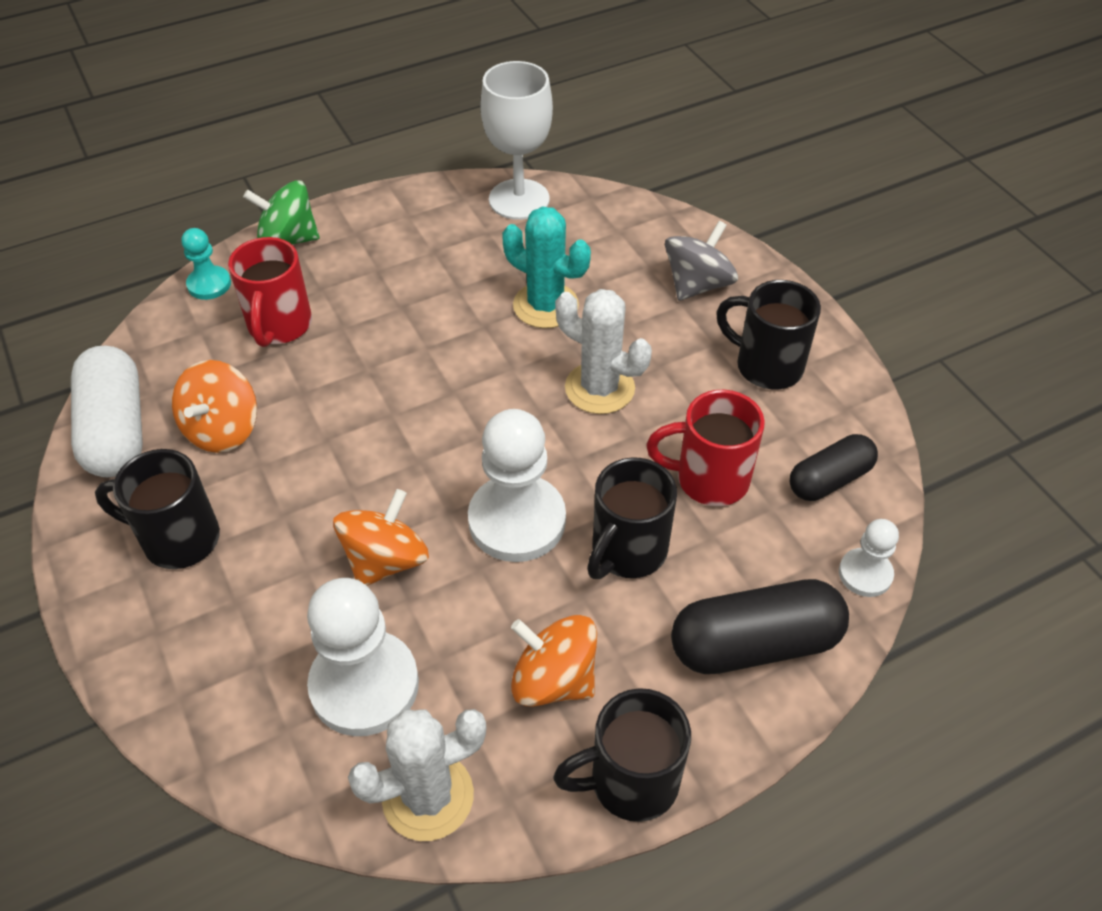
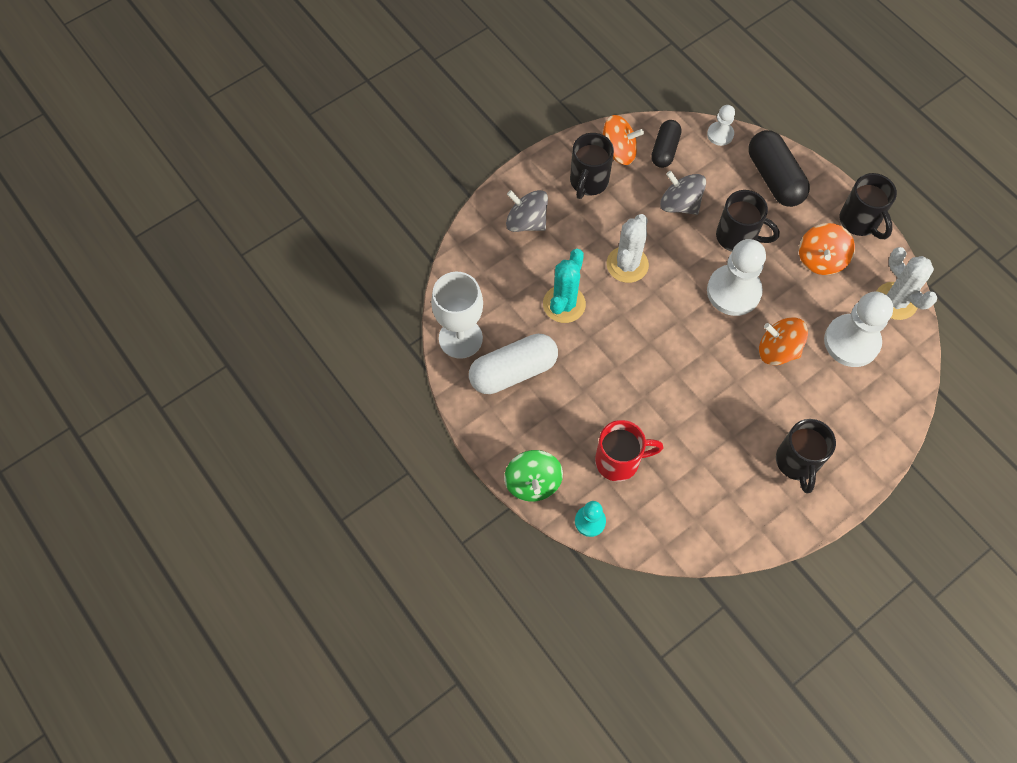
camera: 100 degrees left, 15 degrees up
white capsule [71,346,143,477] -> white capsule moved to [469,334,558,394]
orange spinning top [172,360,257,453] -> orange spinning top moved to [602,115,644,165]
red mug [647,390,765,506] -> grey spinning top [660,171,706,215]
black capsule [789,434,878,501] -> black capsule turned 60 degrees clockwise [651,120,682,168]

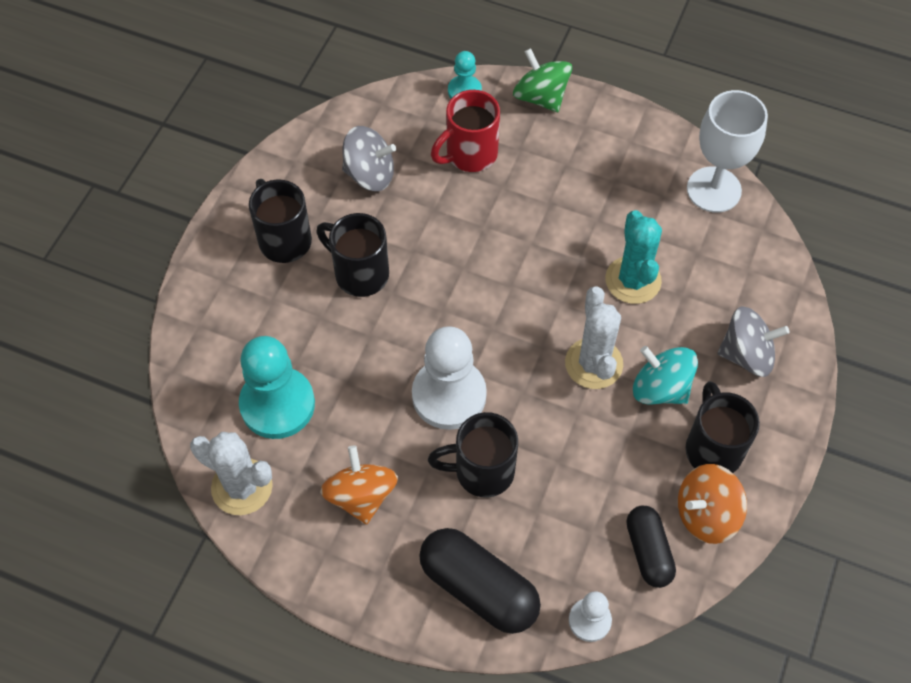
camera: 150 degrees right, 5 degrees down
white capsule [469,334,558,394] -> none
grey spinning top [660,171,706,215] -> grey spinning top moved to [342,126,396,191]
orange spinning top [759,317,808,365] -> none
white pawn [824,292,893,367] -> turquoise pawn [239,336,315,439]
black mug [840,173,897,239] -> black mug moved to [317,213,389,297]
none -> turquoise spinning top [633,346,698,404]

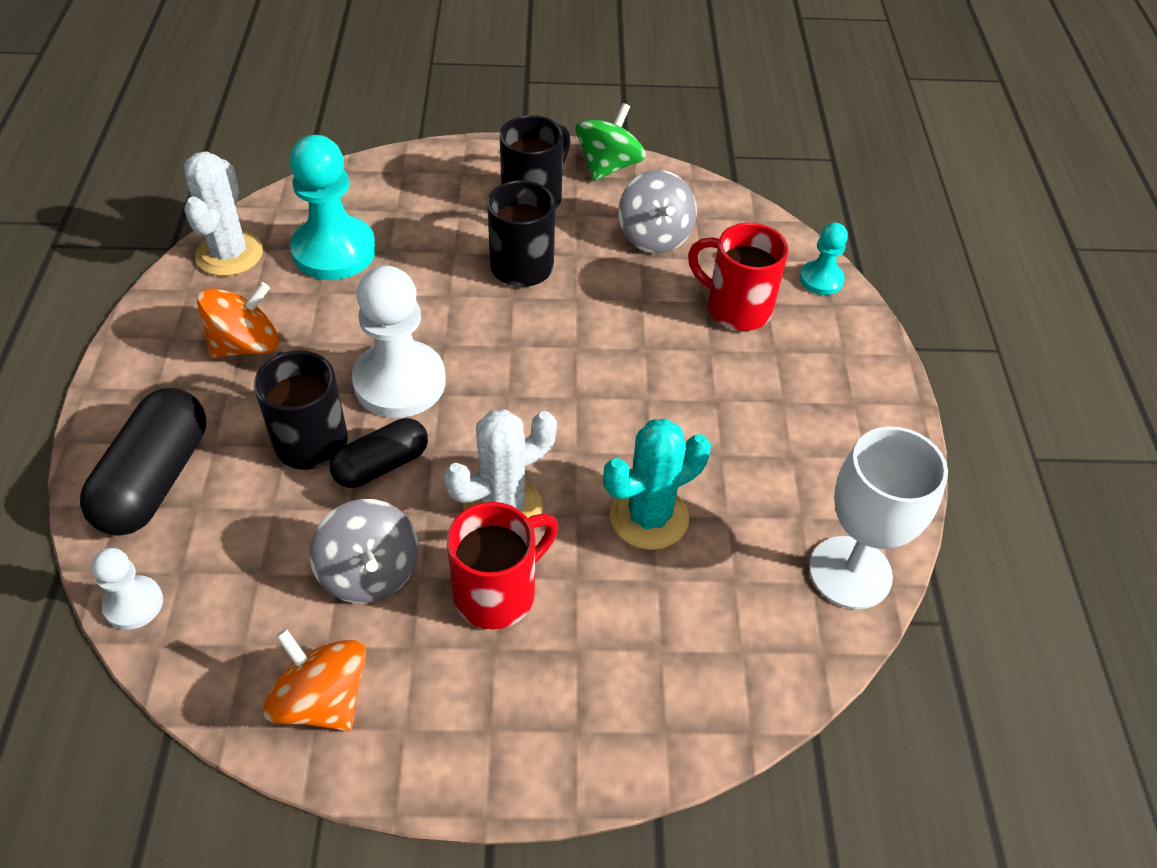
camera: 65 degrees right, 10 degrees down
green spinning top [513,48,572,112] -> green spinning top moved to [575,103,646,181]
black capsule [626,506,676,588] -> black capsule moved to [330,418,428,488]
turquoise spinning top [633,346,698,404] -> red mug [446,502,558,630]
black mug [685,381,760,473] -> none
grey spinning top [718,306,789,377] -> grey spinning top moved to [309,499,419,603]

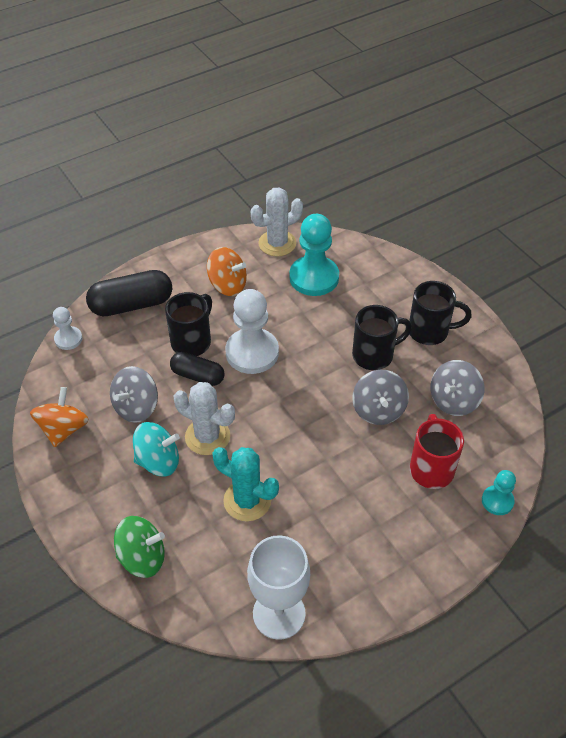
camera: 60 degrees right, 0 degrees up
red mug [446,502,558,630] -> turquoise spinning top [133,422,180,476]
green spinning top [575,103,646,181] -> green spinning top moved to [114,516,165,578]
none -> grey spinning top [352,370,409,425]

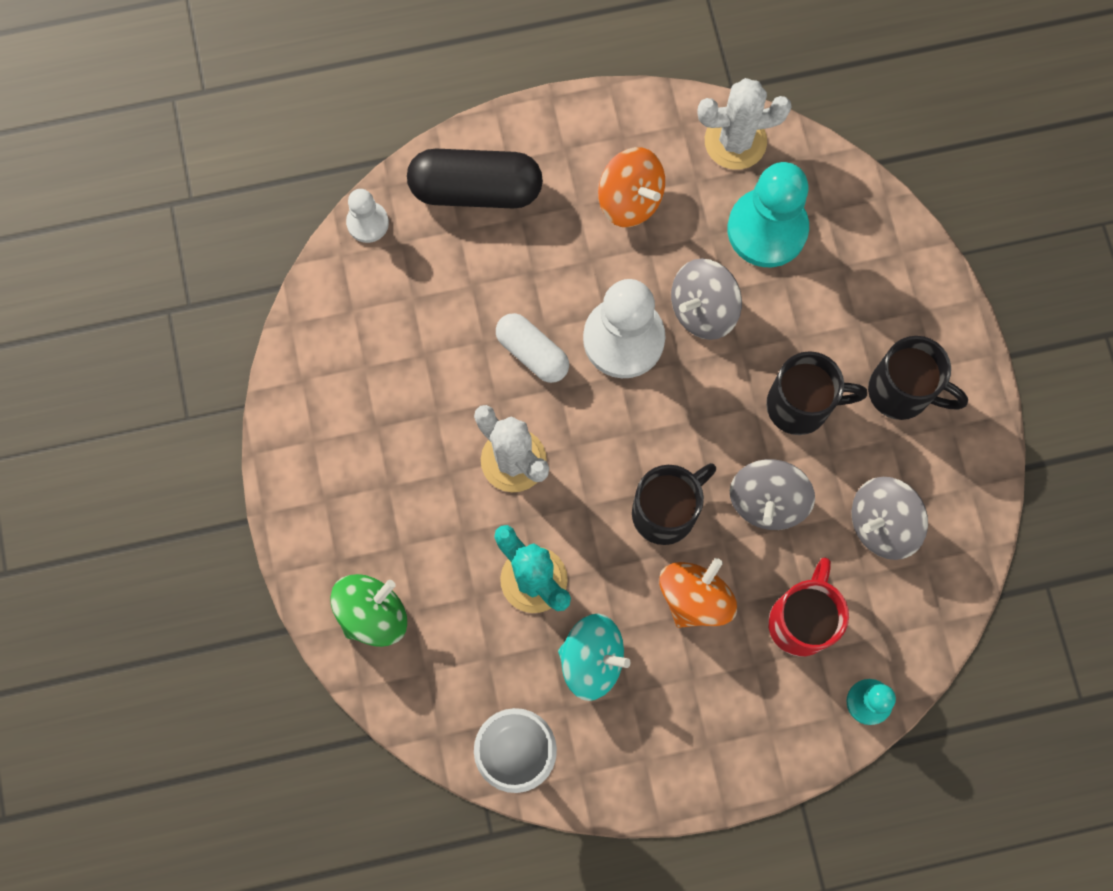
camera: 20 degrees right, 25 degrees up
orange spinning top [30,387,89,447] -> orange spinning top moved to [659,558,737,628]
grey spinning top [110,366,158,423] -> grey spinning top moved to [671,259,742,340]
green spinning top [114,516,165,578] -> green spinning top turned 60 degrees counterclockwise [330,574,407,647]
turquoise spinning top [133,422,180,476] -> turquoise spinning top moved to [558,614,631,701]
black mug [165,292,212,356] -> black mug moved to [632,463,716,545]
black capsule [170,352,224,386] -> white capsule [496,313,569,383]

